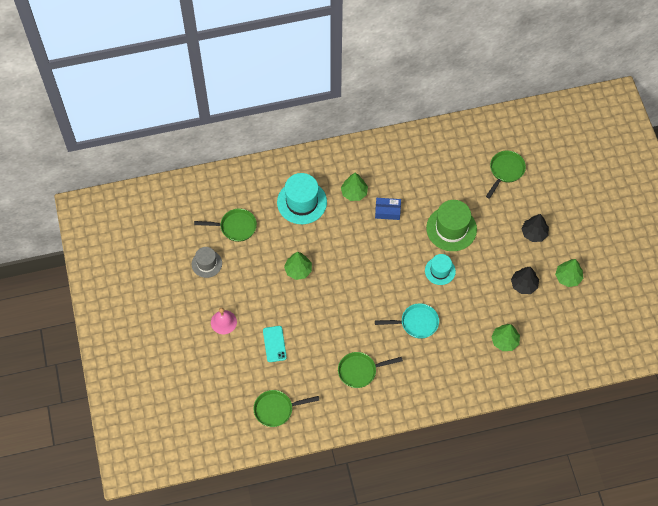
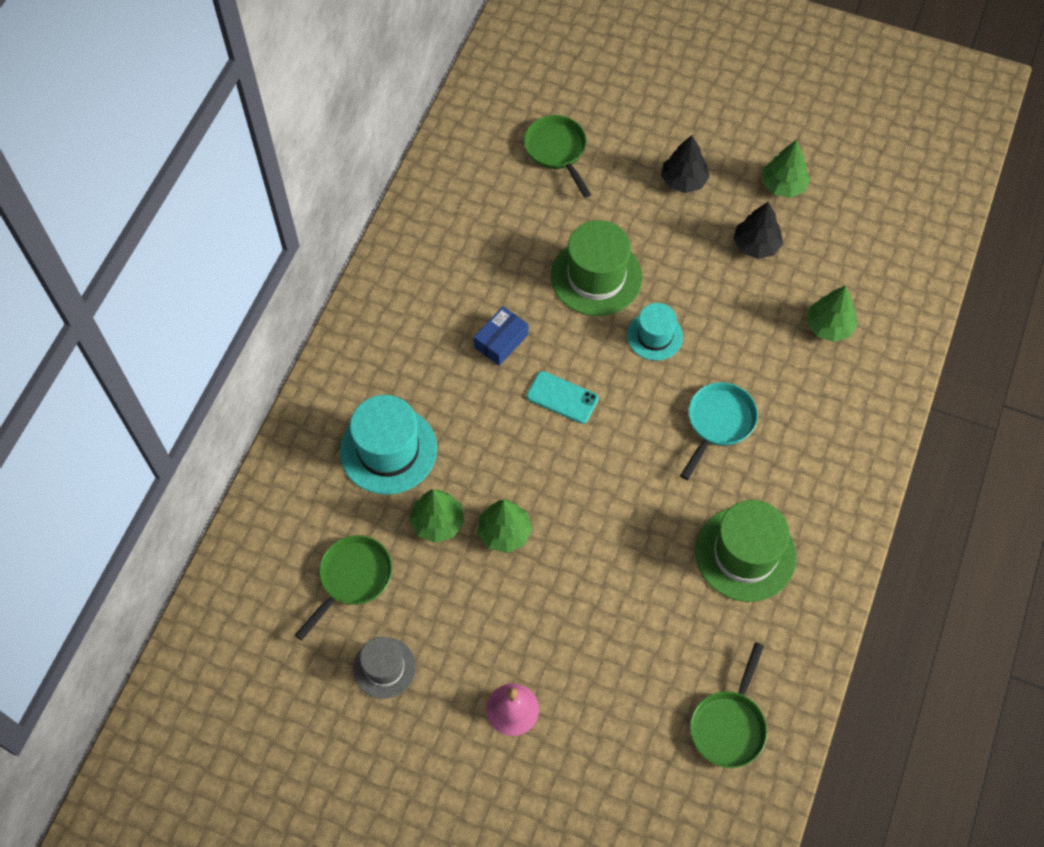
camera: 55 degrees left, 0 degrees up
turquoise phone [263,326,287,362] -> turquoise phone moved to [526,371,599,424]
green pan [338,352,403,388] -> green hat [695,500,796,602]
green tree [341,173,368,201] -> green tree moved to [409,490,464,543]

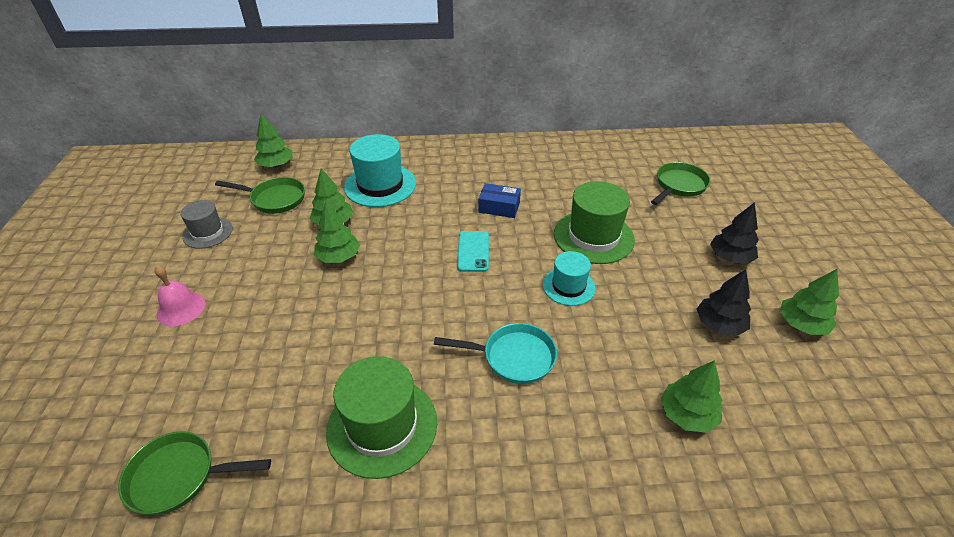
camera: 65 degrees right, 20 degrees down
none -> green tree [254,114,292,168]

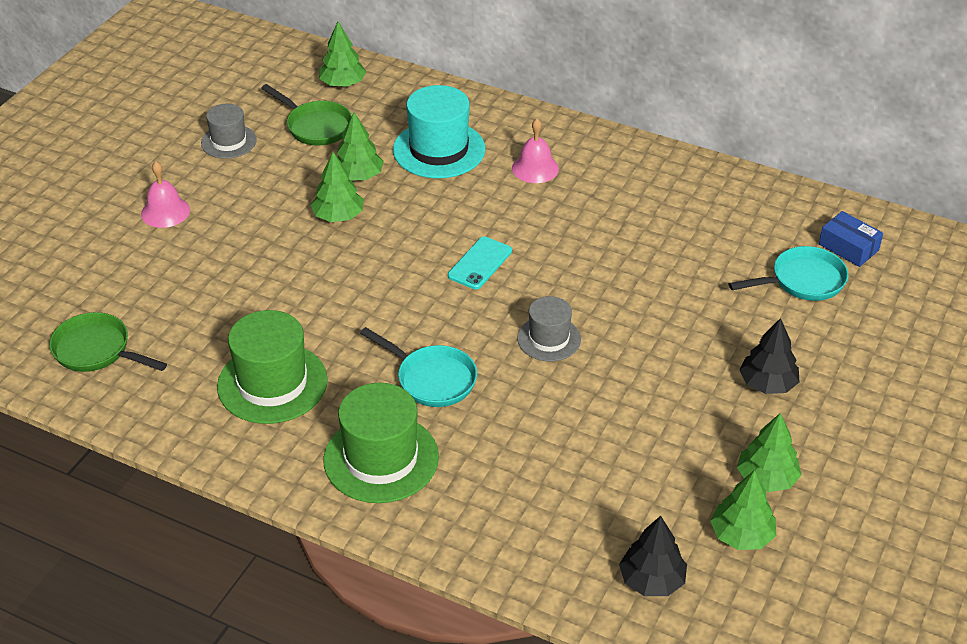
camera: 30 degrees right, 0 degrees up
blue box [478,183,521,218] -> blue box moved to [819,211,883,267]
turquoise hat [543,251,596,306] -> grey hat [517,296,581,361]
green hat [554,181,635,264] -> green hat moved to [323,383,439,503]
green pan [651,162,710,205] -> turquoise pan [729,246,849,301]
green tree [661,360,722,433] -> green tree moved to [710,470,776,550]
black tree [697,269,751,336] -> black tree moved to [619,516,687,596]
none -> pink bell [512,118,559,183]

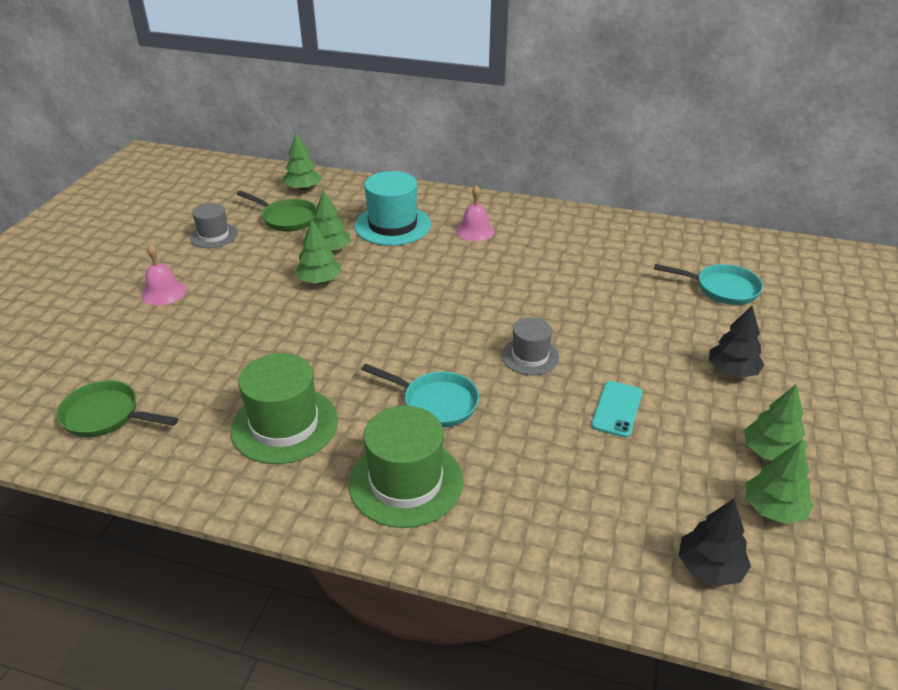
camera: 10 degrees left, 5 degrees down
turquoise phone [448,237,512,289] -> turquoise phone moved to [591,381,643,438]
turquoise pan [729,246,849,301] -> turquoise pan turned 45 degrees clockwise [654,264,763,305]
blue box [819,211,883,267] -> none

